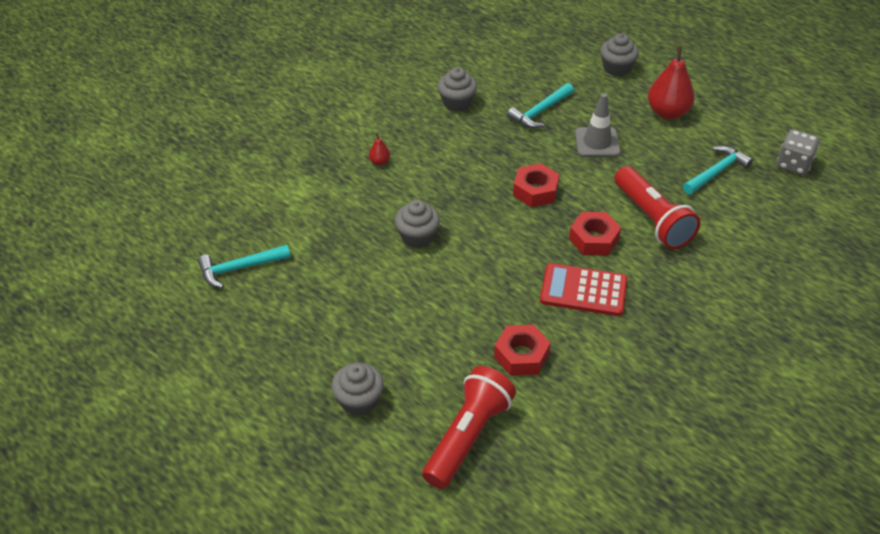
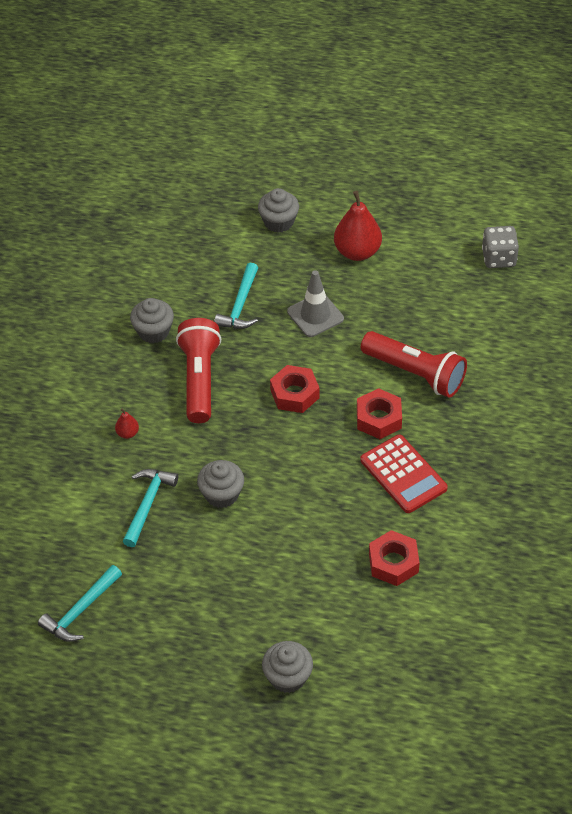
camera: 30 degrees left, 5 degrees up
red flashlight [422,366,516,489] -> red flashlight moved to [176,318,221,423]
red calculator [540,263,627,316] -> red calculator turned 105 degrees counterclockwise [360,434,448,513]
turquoise hammer [683,146,753,195] -> turquoise hammer moved to [122,469,178,547]

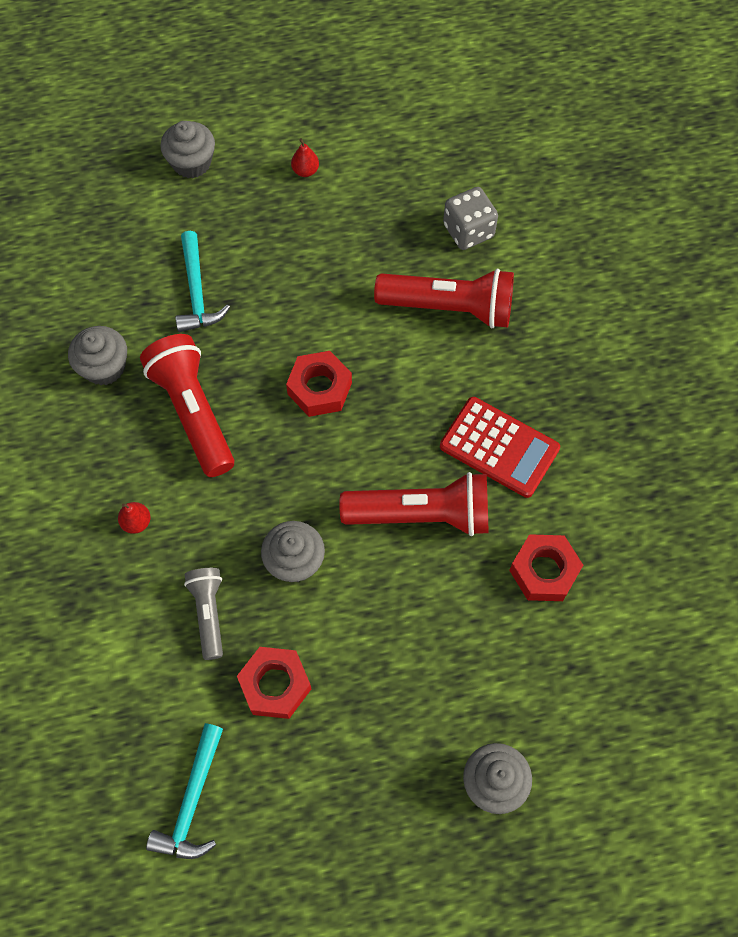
camera: 25 degrees left, 15 degrees up
turquoise hammer [122,469,178,547] -> grey flashlight [184,568,223,660]
grey traffic cone [287,270,344,337] -> none
red pear [334,191,382,261] -> red pear [291,138,319,177], size x0.45
red nut [357,388,402,439] -> red nut moved to [237,647,311,719]
grey dice [482,226,519,268] -> grey dice moved to [443,187,498,250]
none -> red flashlight [340,472,488,536]

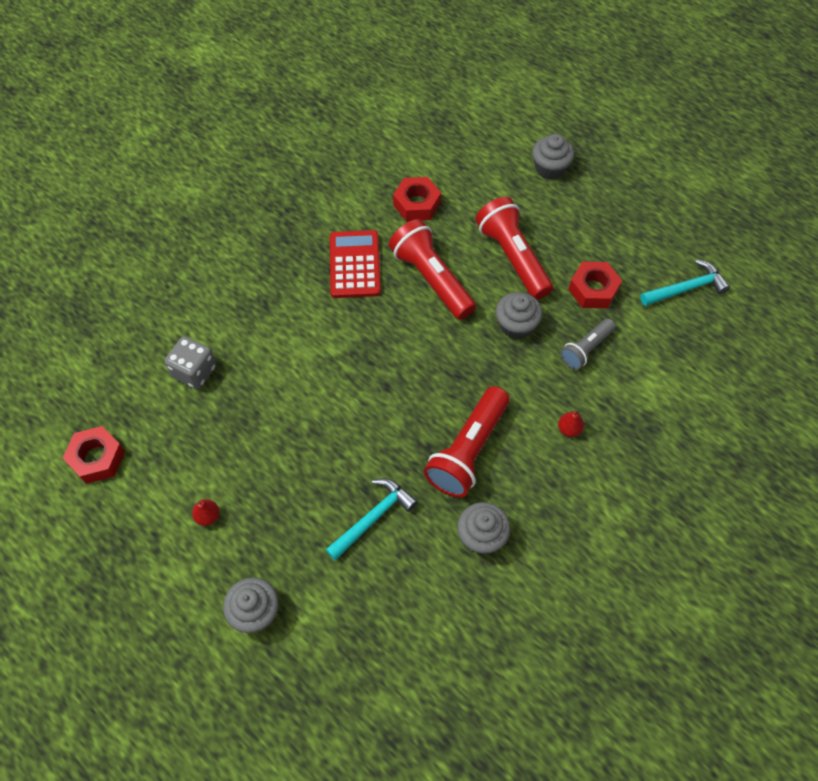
camera: 125 degrees left, 5 degrees down
red nut [286,351,352,417] -> red nut moved to [63,426,125,484]
red flashlight [374,269,514,328] -> red flashlight moved to [475,197,553,300]

